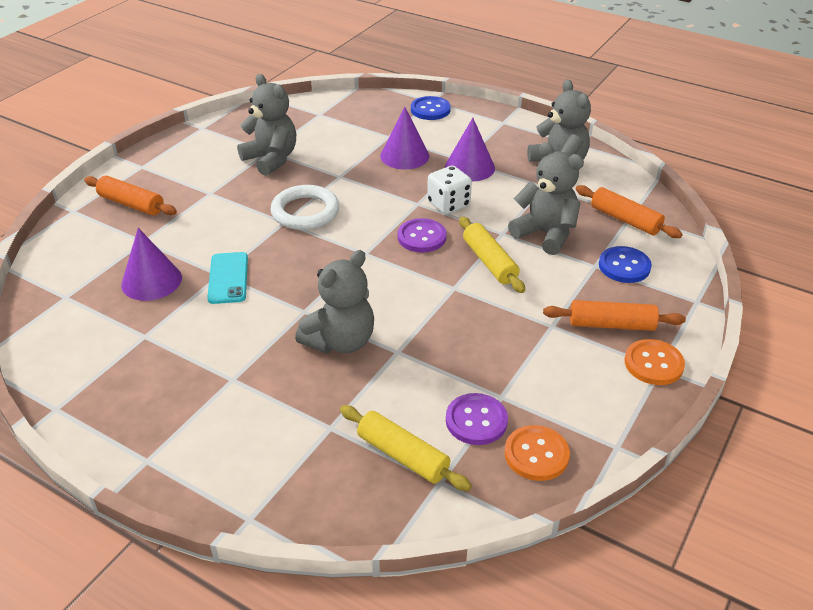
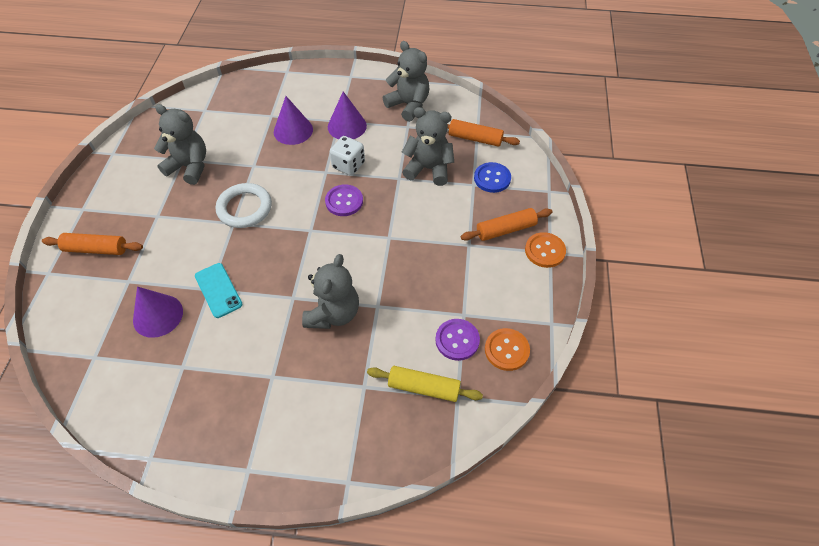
camera: 25 degrees left, 15 degrees up
blue button [411,96,451,120] -> none
yellow rolling pin [459,217,525,293] -> none

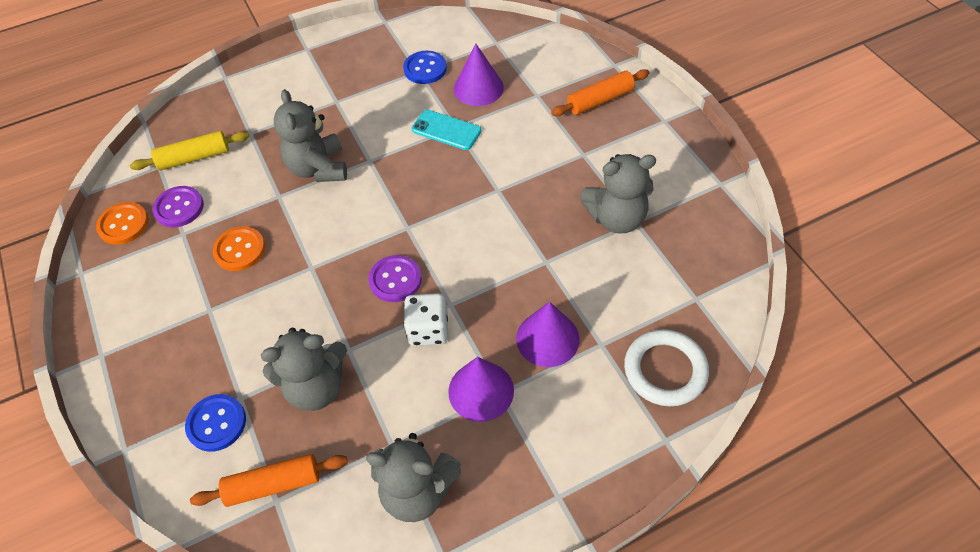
camera: 150 degrees right, 0 degrees up
white ring [216,183,272,228] -> white ring moved to [624,329,709,406]
orange rolling pin [461,208,553,241] -> none
orange button [525,232,566,268] -> orange button moved to [213,226,265,271]
none -> blue button [403,51,447,84]

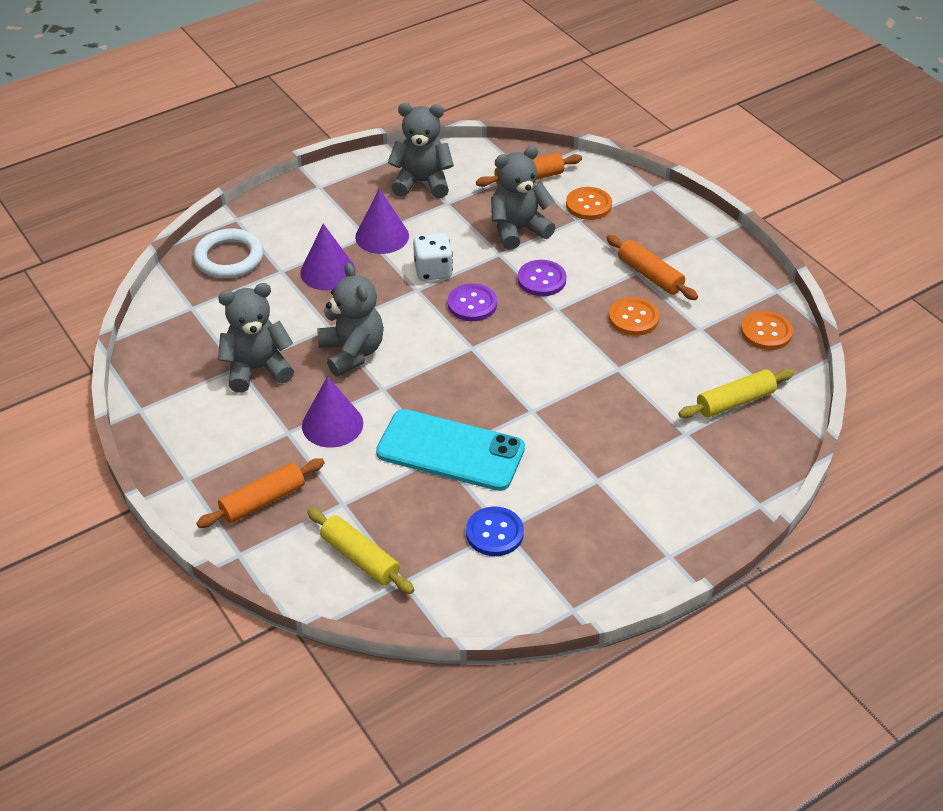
camera: 170 degrees right, 10 degrees down
purple button [153,186,204,228] -> purple button moved to [518,260,566,296]
blue button [185,394,246,452] -> orange button [566,187,612,220]
grey teddy bear [274,89,347,182] -> grey teddy bear moved to [317,263,384,377]
turquoise phone [411,110,482,150] -> turquoise phone [376,409,525,491], size x1.76
purple cone [454,43,504,106] -> purple cone moved to [302,376,363,448]
none -> yellow rolling pin [307,508,414,594]
none -> orange rolling pin [607,235,698,300]

